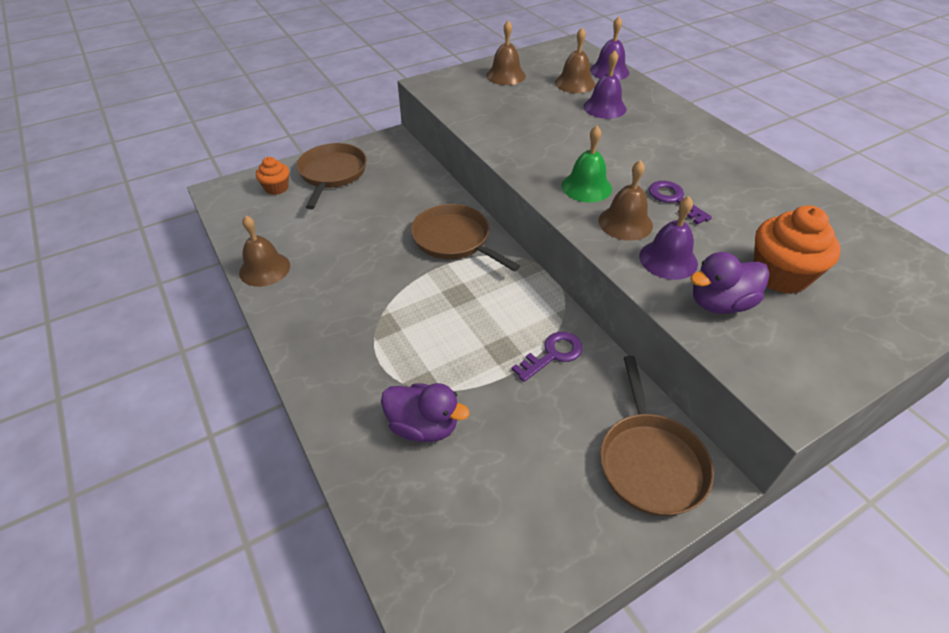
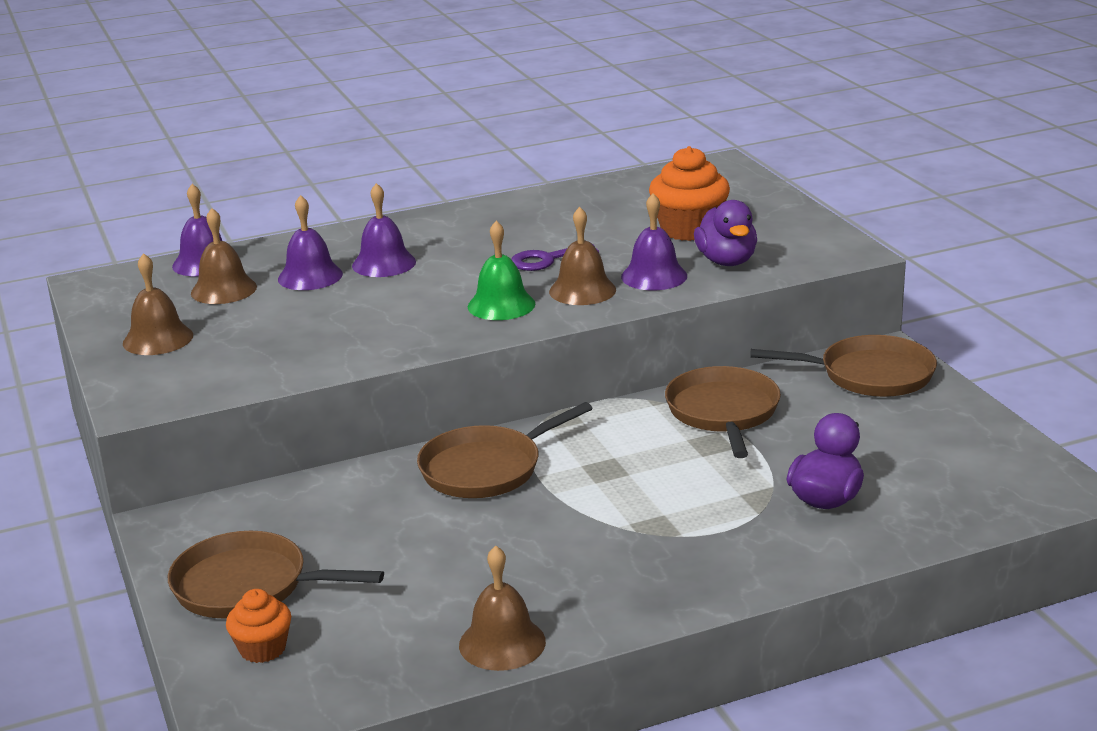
camera: 80 degrees left, 20 degrees down
purple key [512,332,583,382] -> brown pan [665,366,781,458]
none -> purple bell [352,183,416,277]

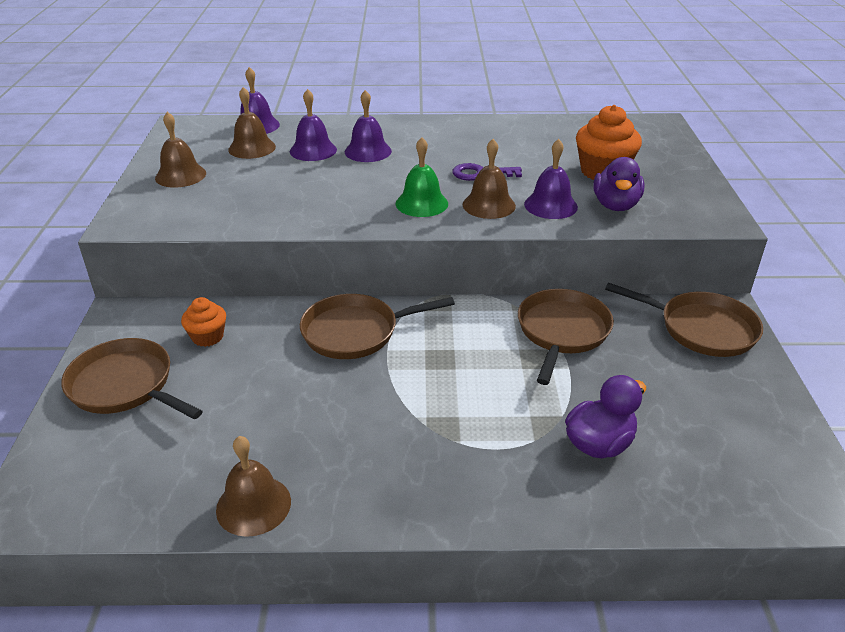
camera: 20 degrees right, 10 degrees up
orange cupcake [226,589,291,663] -> orange cupcake moved to [181,297,226,347]

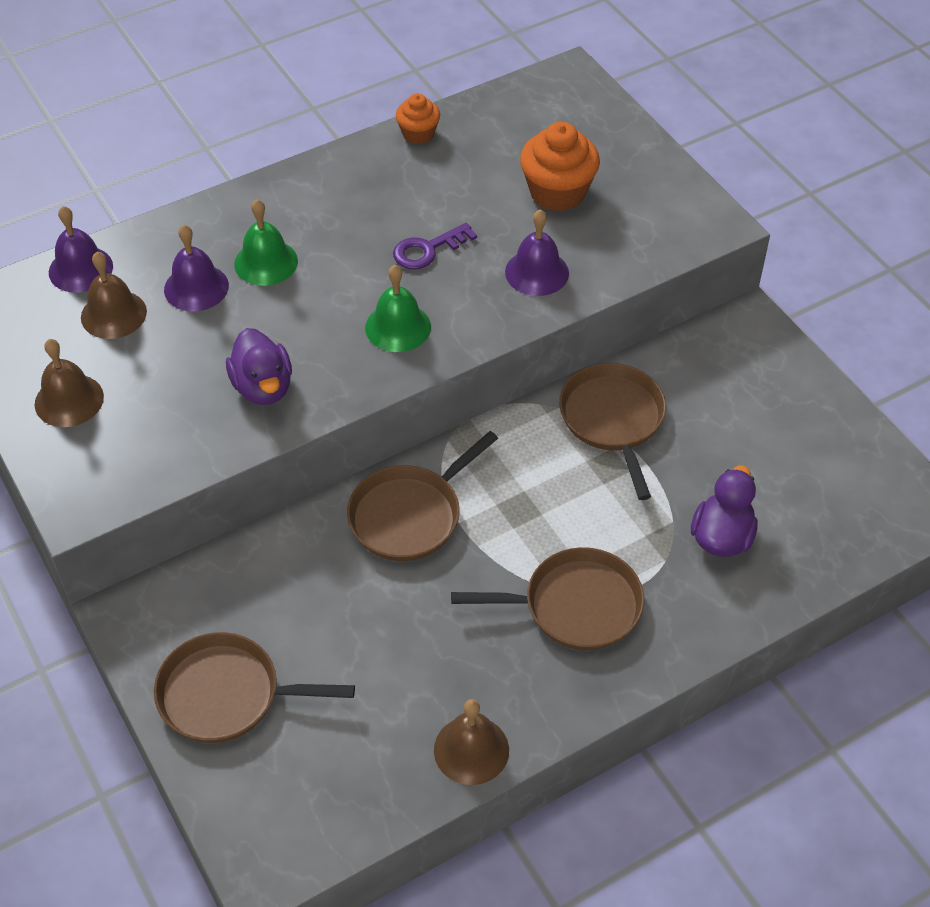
camera: 30 degrees left, 15 degrees up
orange cupcake [181,297,226,347] -> orange cupcake moved to [396,94,440,144]
purple bell [345,90,392,162] -> green bell [234,199,298,286]
brown bell [463,139,516,219] -> none
purple duck [593,157,644,211] -> purple duck moved to [226,328,292,405]
brown pan [605,283,763,357] -> brown pan moved to [451,547,645,650]

